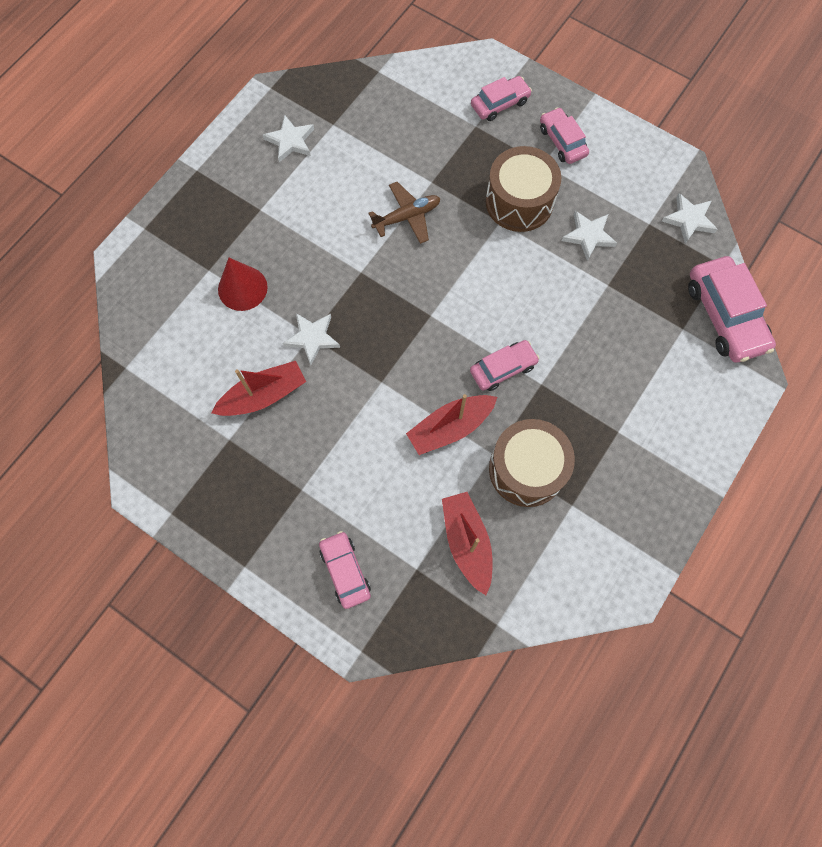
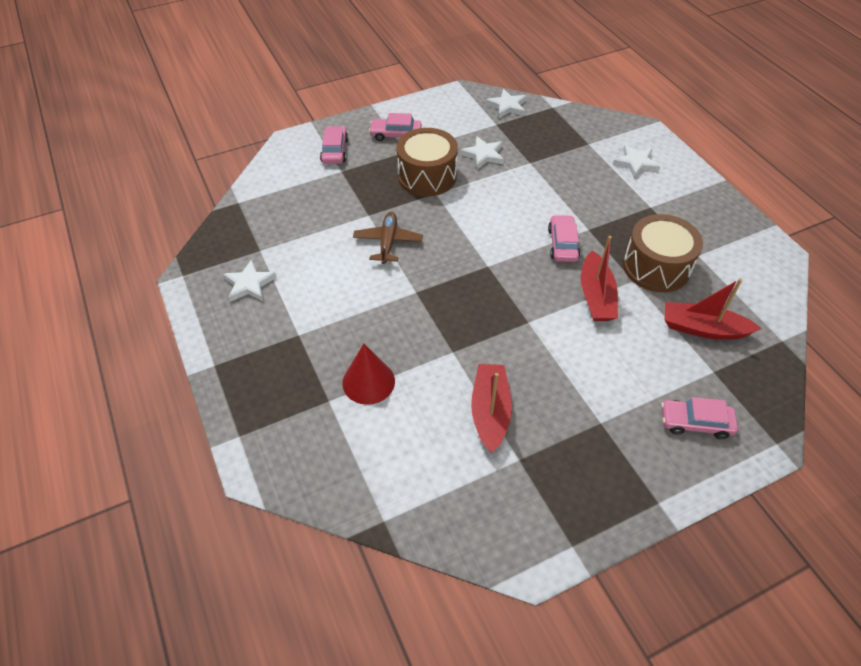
camera: 60 degrees left, 20 degrees down
white star [283,313,340,365] -> white star moved to [613,145,660,179]
pink car [688,256,776,363] -> none

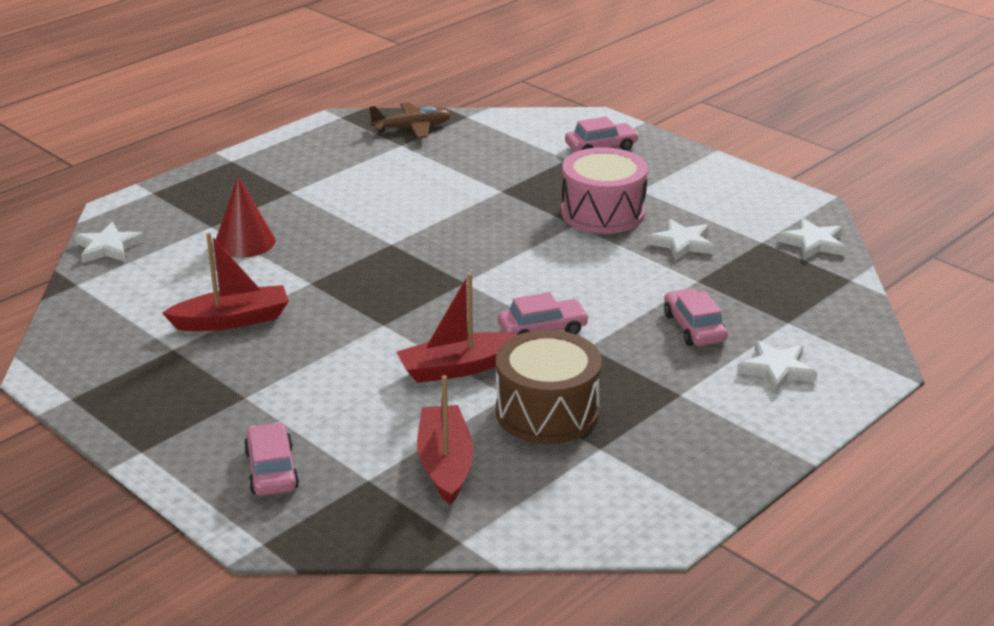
camera: 70 degrees right, 20 degrees down
white star [223,259,277,302] -> white star moved to [75,222,145,263]
brown plane [353,212,423,264] -> brown plane moved to [369,102,451,139]
pink car [369,113,422,141] -> pink car moved to [664,288,728,346]
brown drum [396,128,458,196] -> pink drum [561,147,648,234]

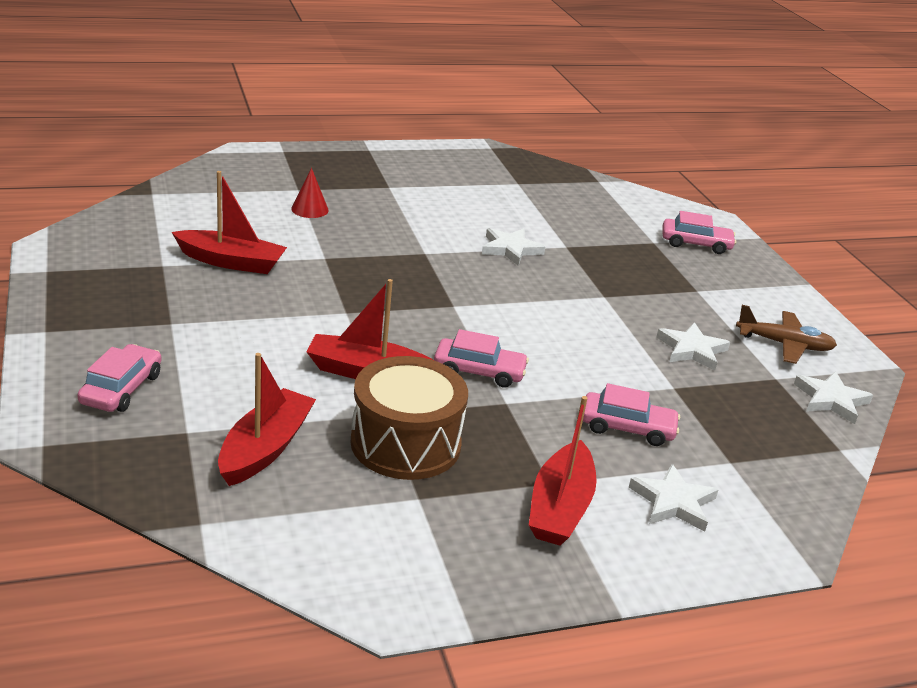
camera: 25 degrees right, 0 degrees up
white star [75,222,145,263] -> white star moved to [482,228,545,266]
red cone [216,176,276,258] -> red cone [291,168,329,218], size x0.66
brown plane [369,102,451,139] -> brown plane moved to [736,305,837,364]
pink drum [561,147,648,234] -> none
pink car [664,288,728,346] -> pink car turned 90 degrees clockwise [583,383,680,446]
none -> red boat [529,396,597,545]

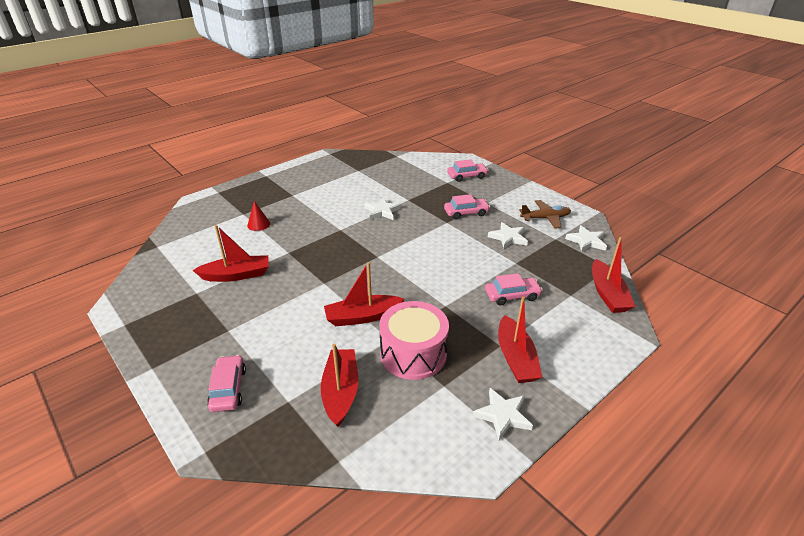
camera: 20 degrees left, 5 degrees up
brown drum [351,356,468,480] -> pink drum [379,301,449,380]
pink car [434,329,529,388] -> pink car moved to [444,194,490,219]
white star [629,464,719,532] -> white star moved to [473,388,533,441]
none -> red boat [592,237,636,313]

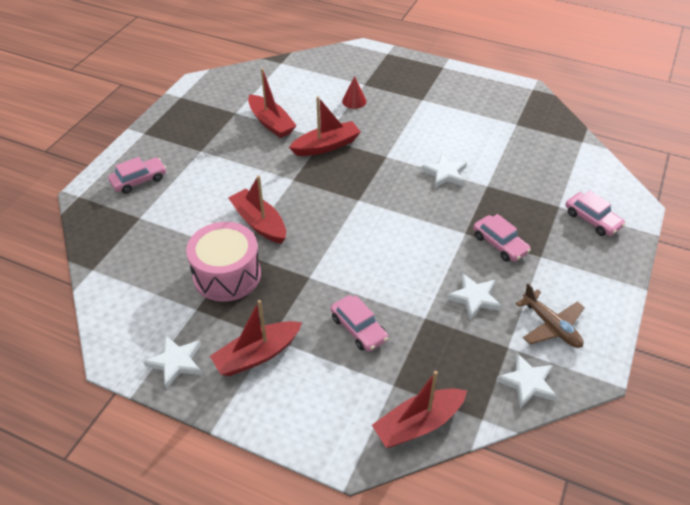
camera: 65 degrees right, 10 degrees up
red boat [321,344,358,427] -> red boat moved to [289,96,361,156]

